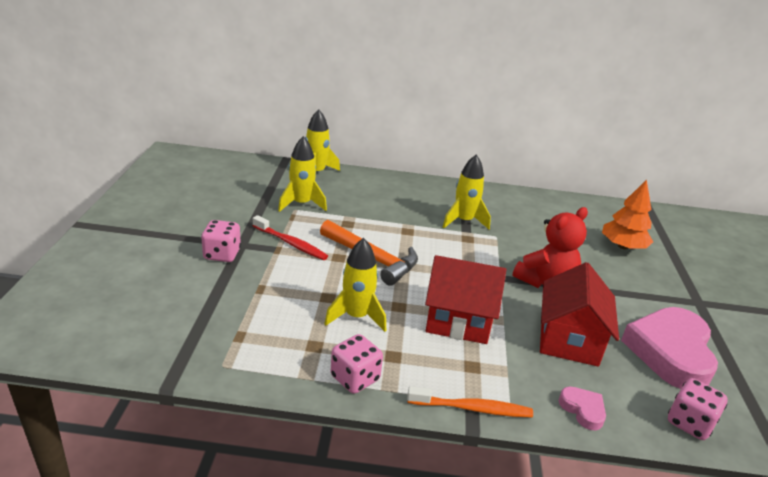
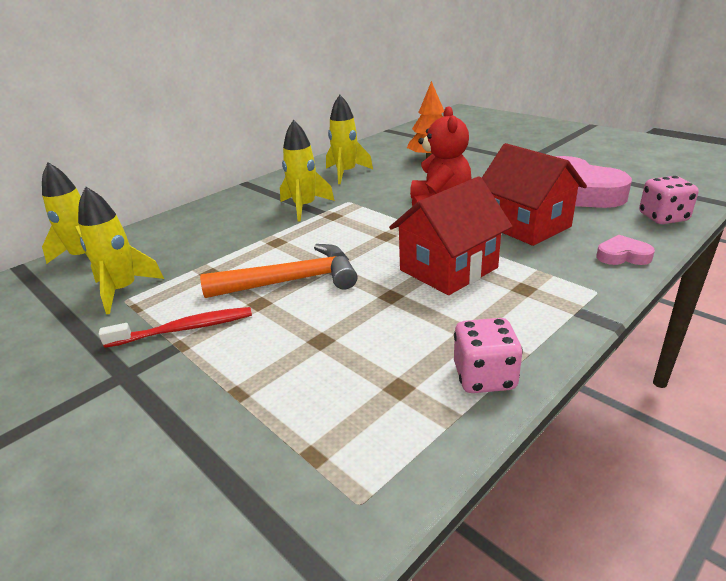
camera: 45 degrees left, 0 degrees up
pink dice [201,220,241,262] -> none
yellow rocket [324,238,386,332] -> yellow rocket moved to [326,95,373,184]
orange toothbrush [407,386,533,418] -> none

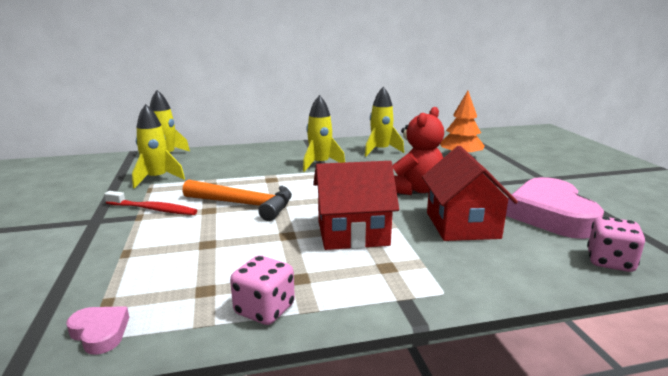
camera: 30 degrees right, 10 degrees down
pink heart [596,235,655,265] -> pink heart moved to [66,306,129,355]

